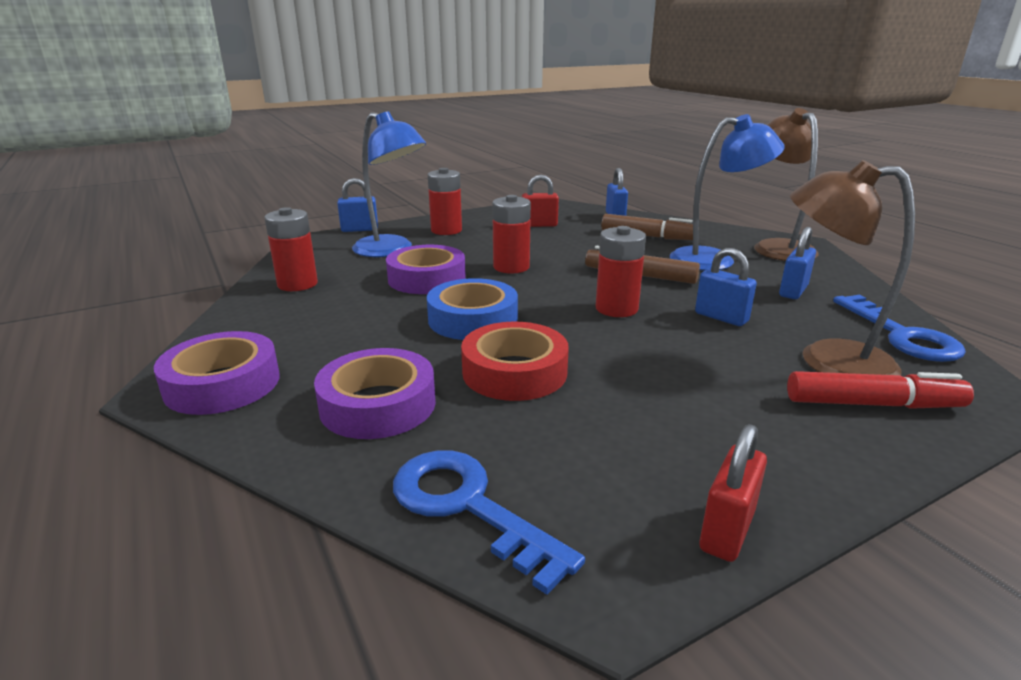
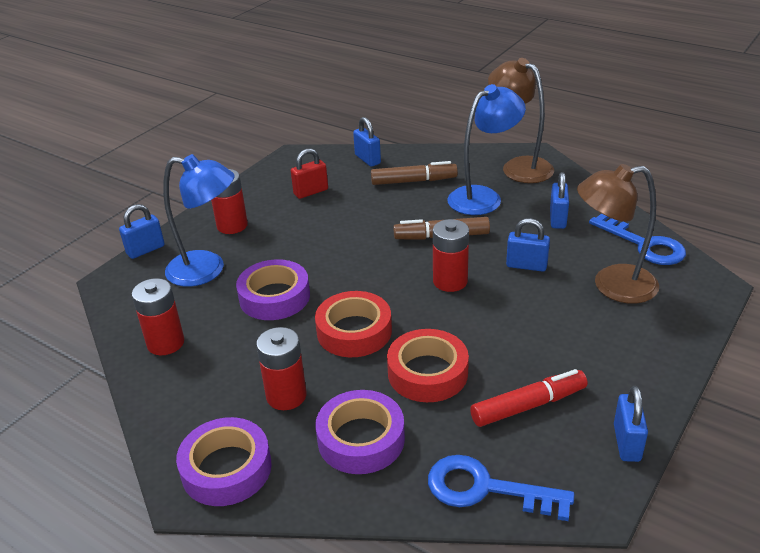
camera: 25 degrees left, 10 degrees up
blue tape [427,278,518,340] -> red tape [315,291,392,357]
red battery [492,195,531,274] -> red battery moved to [256,327,307,410]
red padlock [699,424,767,562] -> blue padlock [614,386,648,462]
red marker [787,371,974,409] -> red marker moved to [470,369,587,427]

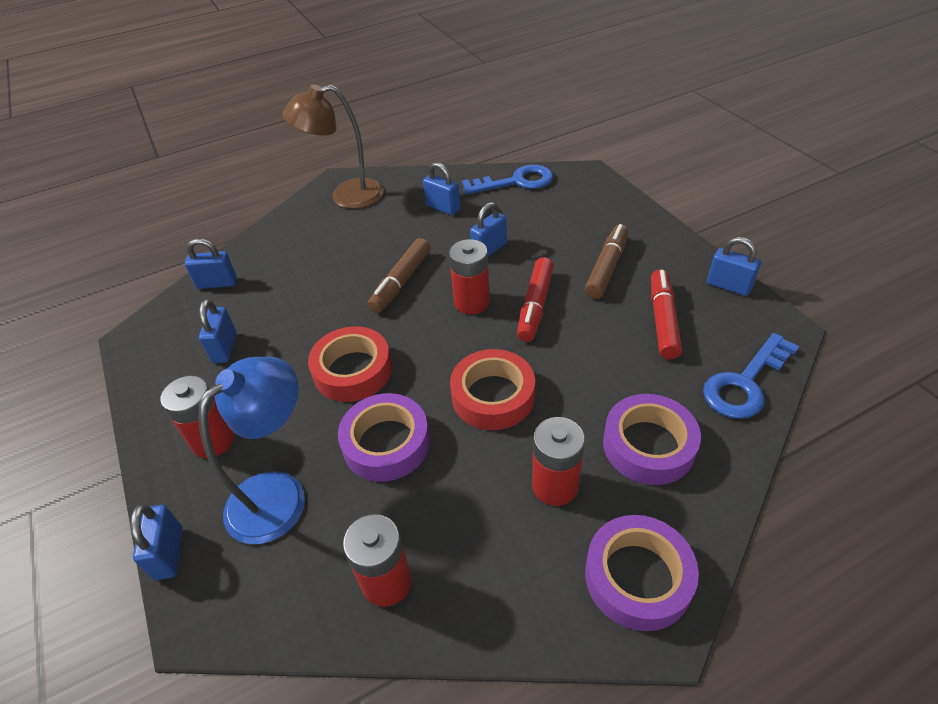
camera: 60 degrees left, 10 degrees up
red padlock [291,148,328,199] -> blue padlock [199,299,237,363]
brown marker [371,161,458,185] -> brown marker moved to [584,224,629,299]
red tape [387,329,469,402] -> red tape moved to [308,326,392,402]
blue lamp [448,84,526,215] -> none
brown lamp [577,164,659,304] -> none
none -> red marker [517,257,554,342]

